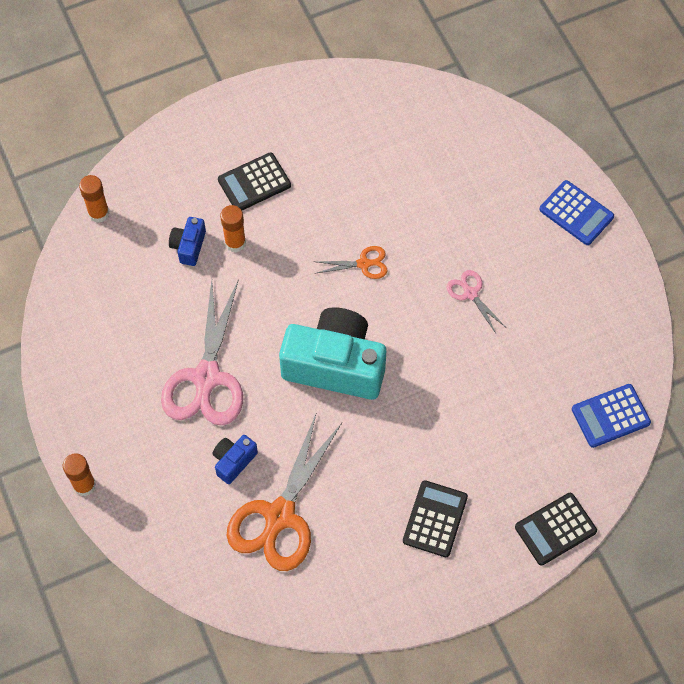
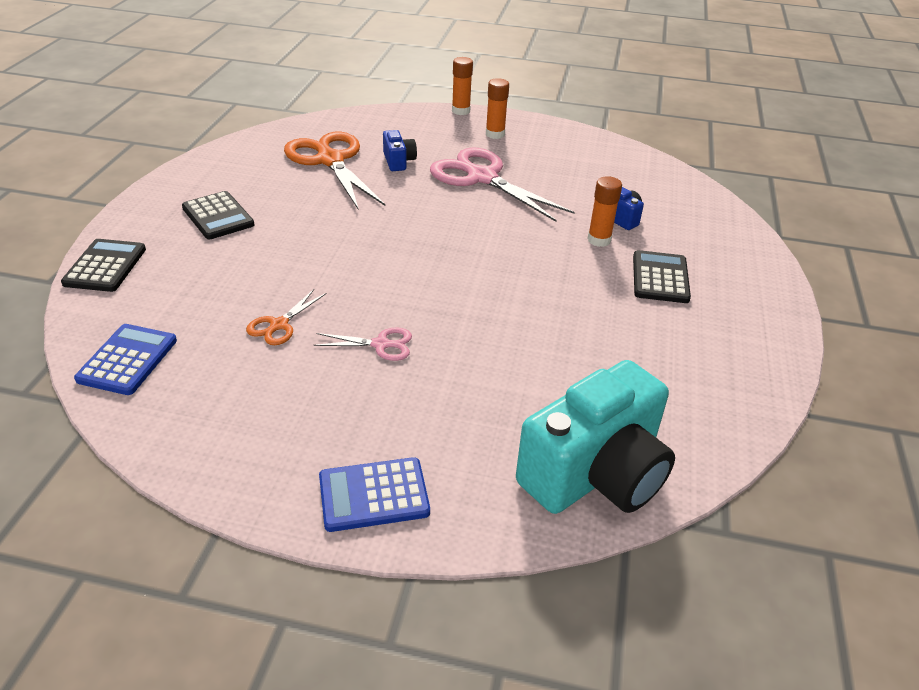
camera: 125 degrees right, 25 degrees down
orange glue stick [79,175,109,223] -> orange glue stick moved to [486,78,509,139]
turquoise camera [279,307,386,400] -> turquoise camera moved to [516,360,675,514]
orange scissors [315,246,388,279] -> orange scissors moved to [246,289,326,345]

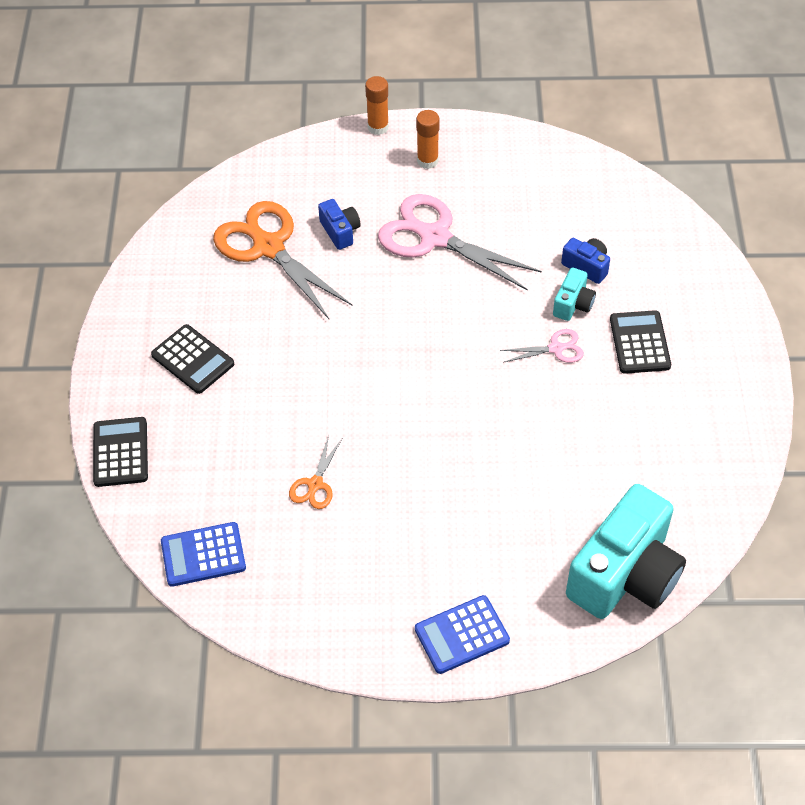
camera: 10 degrees left, 15 degrees up
blue calculator [74,324,177,395] -> blue calculator turned 105 degrees counterclockwise [161,522,246,587]
pink scissors [314,327,412,361] -> pink scissors moved to [500,329,584,363]
orange glue stick [587,176,622,247] -> turquoise camera [553,268,596,321]

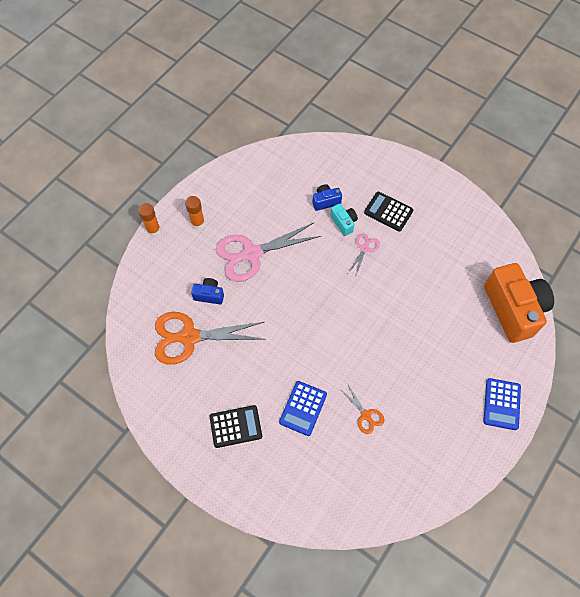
camera: 55 degrees left, 10 degrees up
black calculator [93,417,148,487] -> none
blue calculator [161,522,246,587] -> blue calculator moved to [279,381,327,436]
turquoise camera [566,484,686,619] -> orange camera [484,263,554,343]

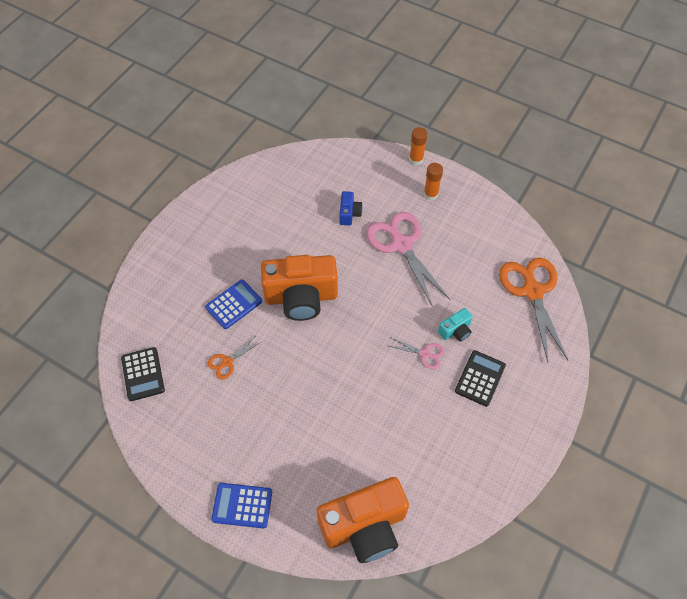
camera: 85 degrees right, 5 degrees down
orange scissors [155,312,264,365] -> orange scissors moved to [499,258,568,362]
black calculator [210,405,262,448] -> black calculator moved to [121,347,165,401]
blue calculator [279,381,327,436] -> blue calculator turned 120 degrees clockwise [205,279,262,329]
blue camera [312,184,342,211] -> none
none -> orange camera [261,255,338,321]

